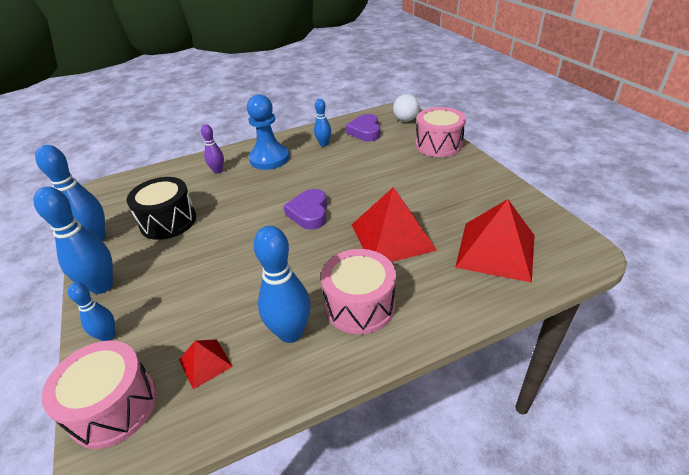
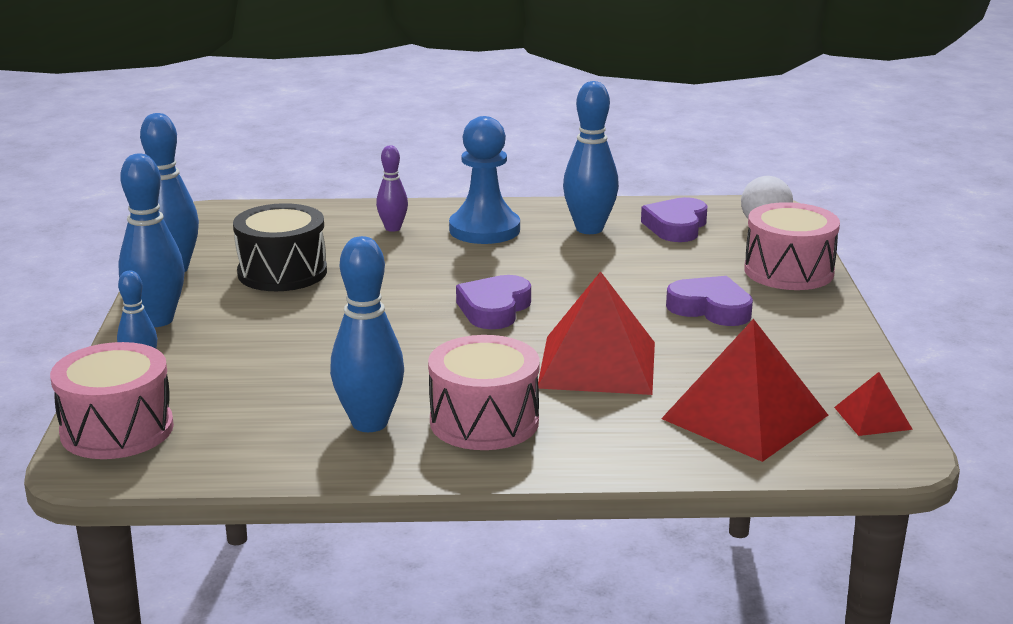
camera: 20 degrees right, 15 degrees down
red pyramid [179,339,233,389] -> red pyramid moved to [834,372,913,436]
blue bowling pin [314,99,331,146] -> blue bowling pin [563,81,619,234], size x1.74
none -> purple heart [666,276,753,326]

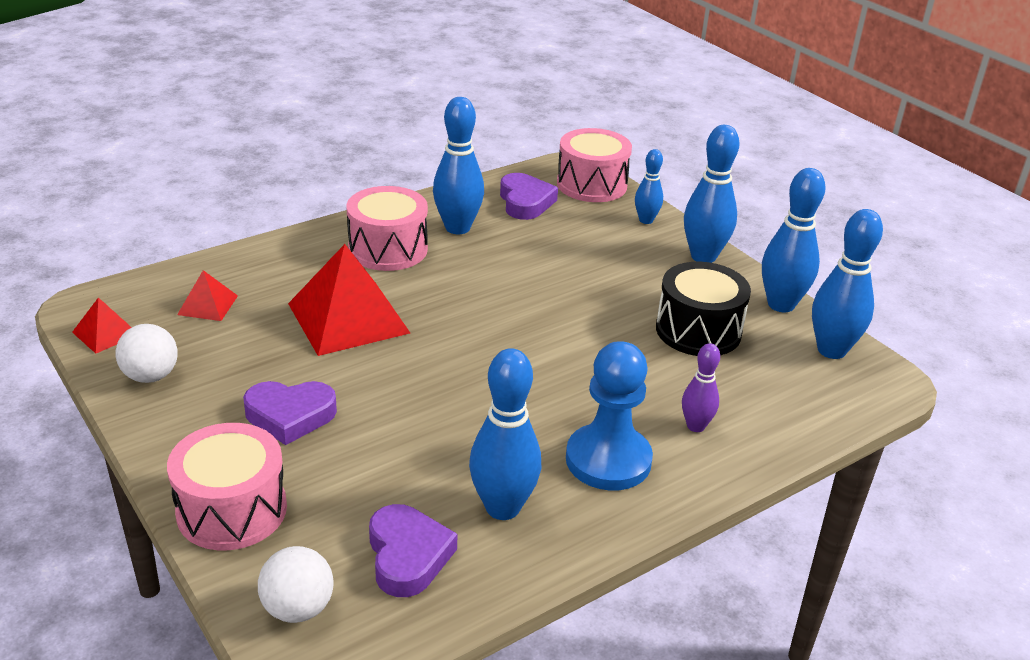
camera: 145 degrees right, 10 degrees up
purple heart [456,275,531,329] -> purple heart moved to [500,173,558,220]
red pyramid [661,319,828,462] -> red pyramid [177,270,238,321], size x0.48
none -> white ball [115,324,178,383]
none -> blue bowling pin [812,209,883,359]

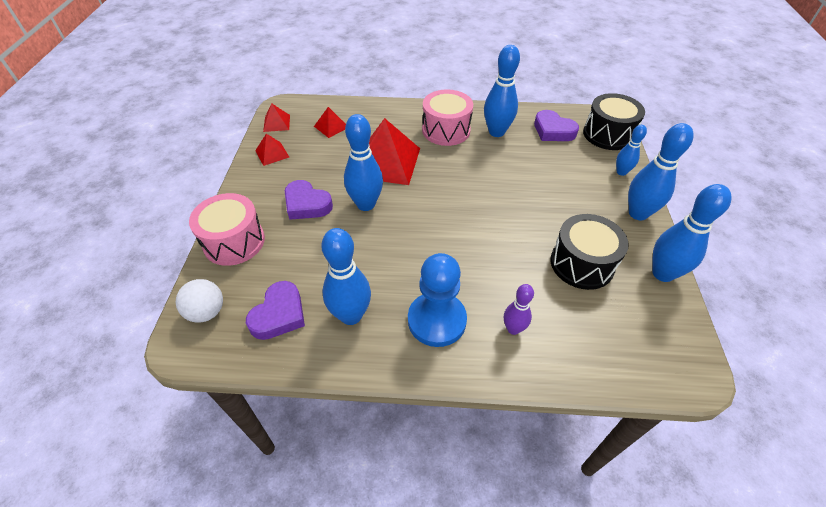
camera: 40 degrees right, 15 degrees up
white ball [115,324,178,383] -> red pyramid [255,134,289,166]
purple heart [500,173,558,220] -> purple heart turned 105 degrees clockwise [534,110,579,141]
pink drum [557,128,632,202] -> black drum [583,93,645,150]
blue bowling pin [812,209,883,359] -> blue bowling pin moved to [344,114,383,211]

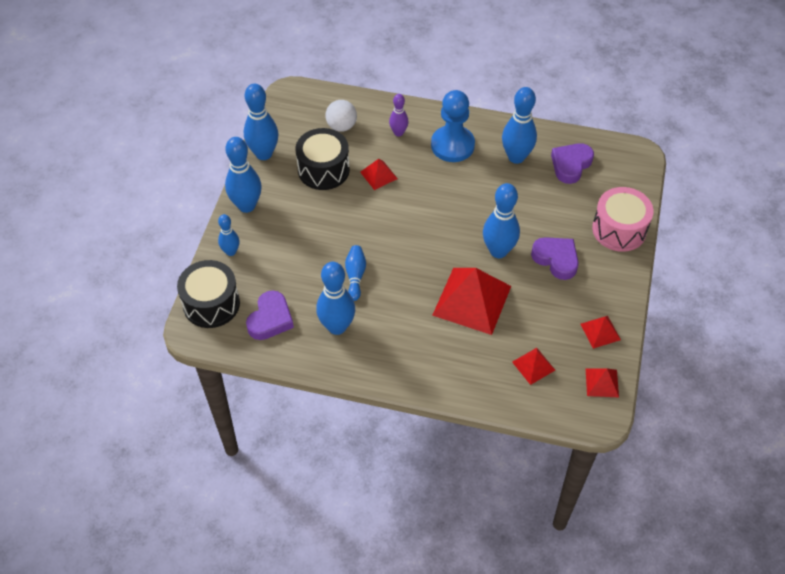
camera: 170 degrees left, 5 degrees up
white ball [176,279,223,323] -> white ball moved to [325,100,357,132]
pink drum [422,90,473,146] -> none
purple heart [534,110,579,141] -> purple heart turned 60 degrees clockwise [246,290,294,340]
none -> blue bowling pin [345,245,366,301]
none -> red pyramid [360,159,398,190]

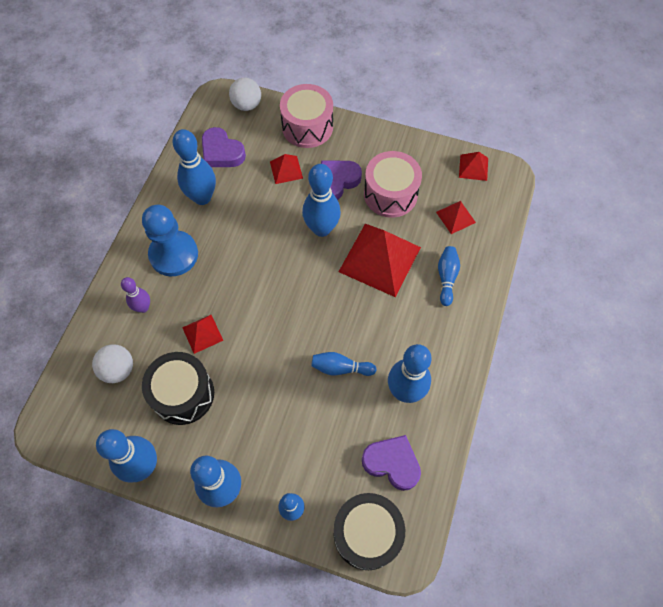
camera: 85 degrees left, 10 degrees up
red pyramid [580,316,621,349] -> red pyramid moved to [270,154,303,184]
none -> white ball [229,78,261,111]
none -> pink drum [364,151,422,218]
none -> blue bowling pin [438,246,460,306]

